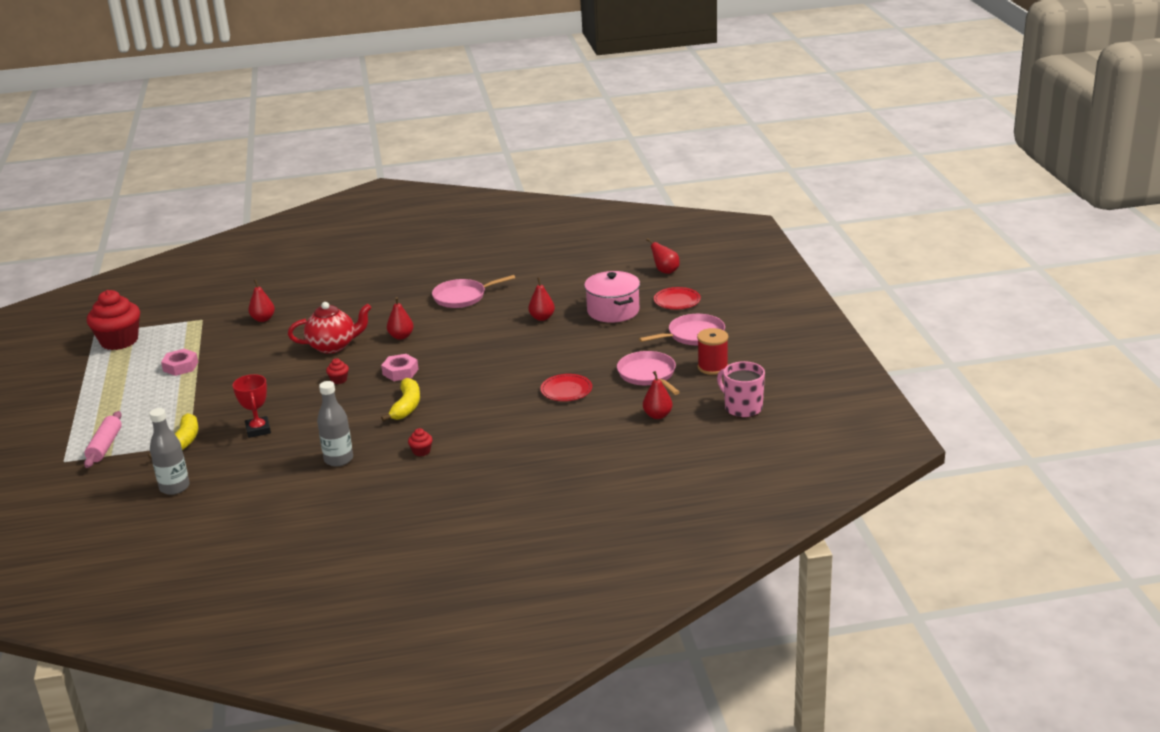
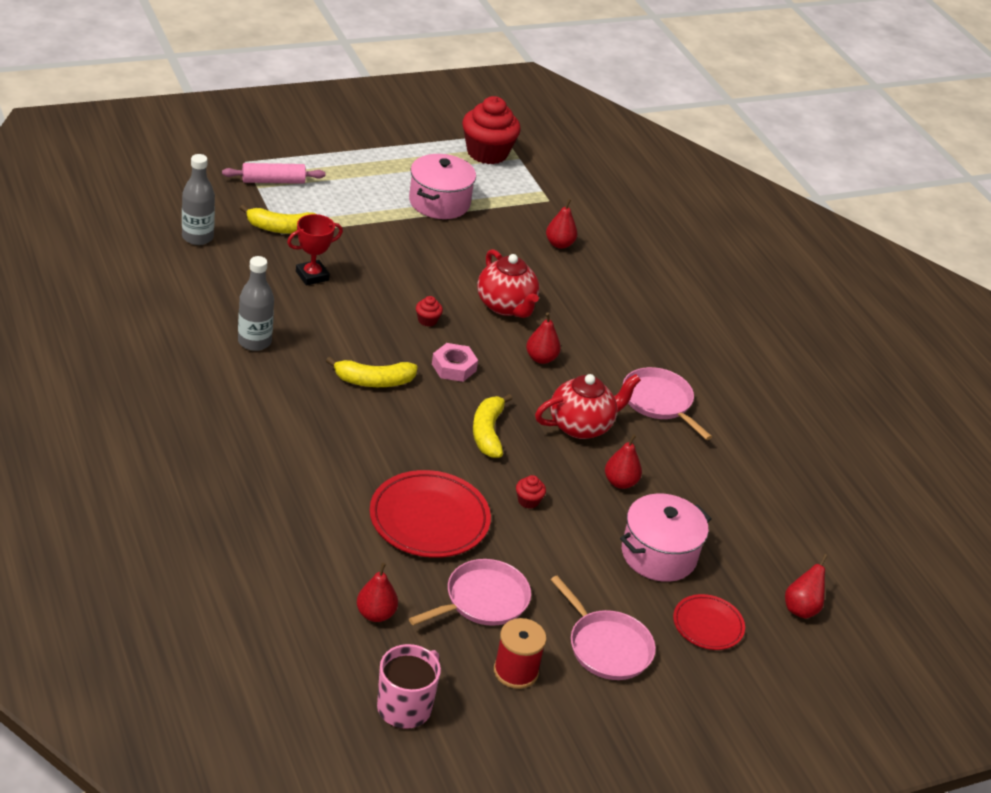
camera: 70 degrees right, 10 degrees up
pink nut [161,349,198,376] -> pink pot [409,154,476,219]
red cupcake [408,428,433,456] -> red cupcake moved to [516,475,546,509]
red plate [540,374,592,401] -> red plate [370,470,491,558], size x1.73
none -> yellow banana [473,394,512,458]
none -> red teapot [535,374,641,439]

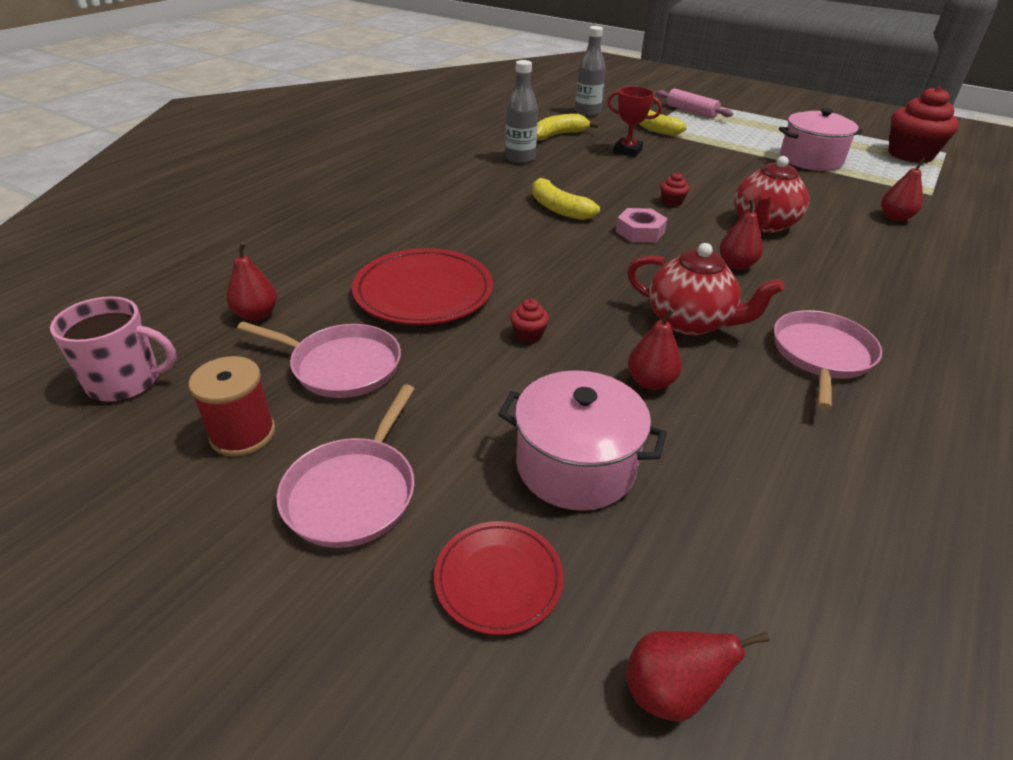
camera: 60 degrees right, 0 degrees up
yellow banana [473,394,512,458] -> yellow banana moved to [537,114,598,140]

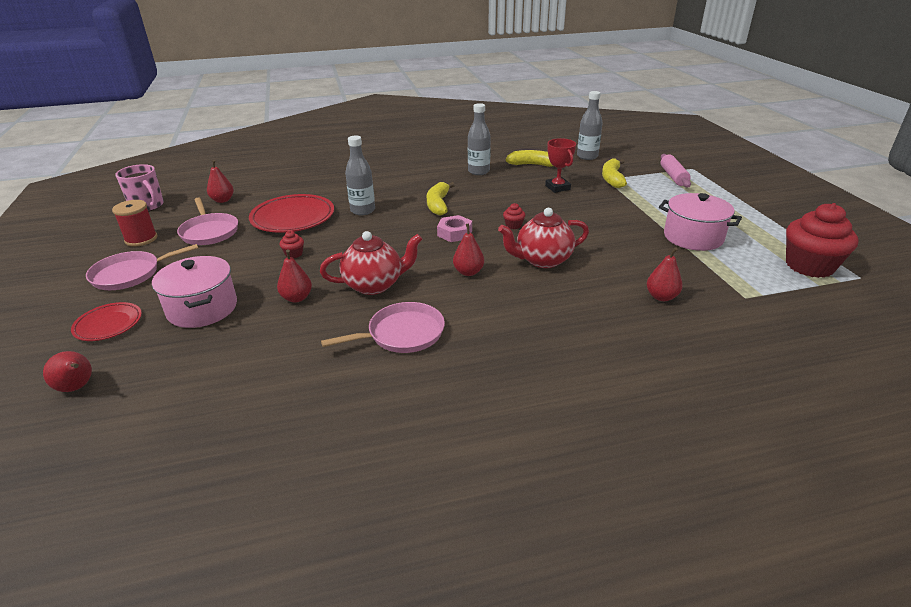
camera: 45 degrees right, 5 degrees down
red teapot [627,243,784,335] -> red teapot turned 90 degrees counterclockwise [320,231,422,295]
none -> grey bottle [345,136,375,215]

